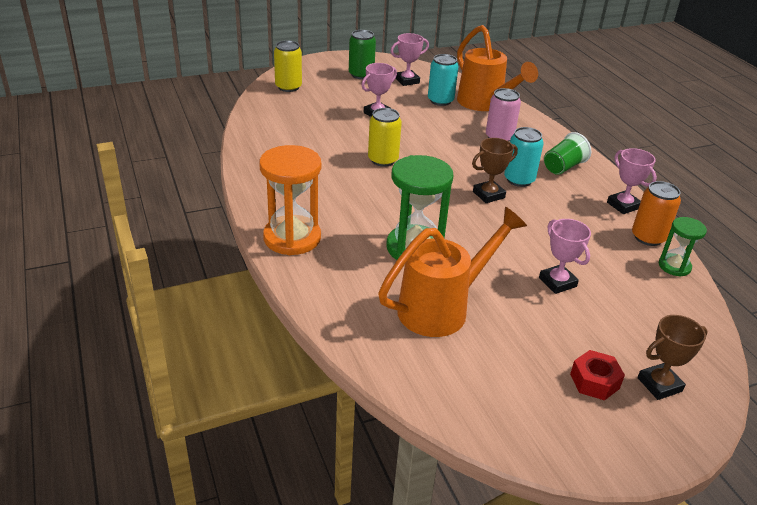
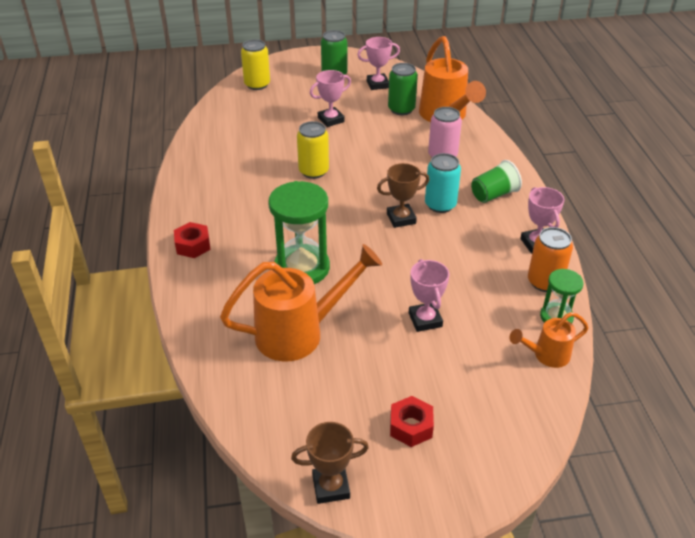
camera: 15 degrees right, 5 degrees up
orange hourglass [259,145,321,255] -> red nut [174,222,210,258]
turquoise can [428,54,459,106] -> green can [388,63,418,115]
brown trophy [637,315,708,400] -> brown trophy moved to [291,422,369,504]
none -> orange watering can [510,312,589,368]

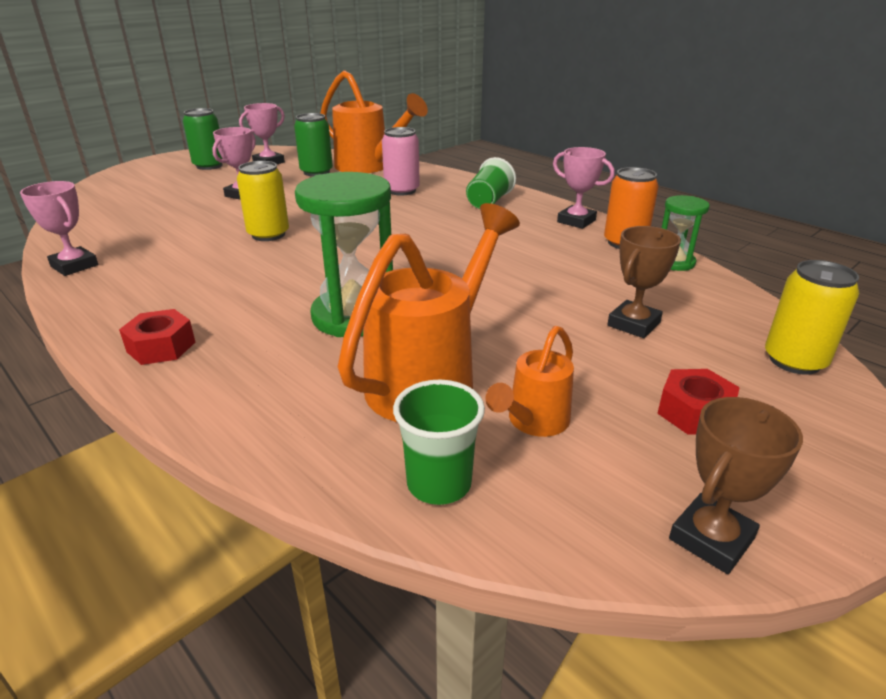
camera: 35 degrees left, 10 degrees down
yellow can [241,39,270,90] -> yellow can moved to [765,260,860,375]
brown trophy [377,163,429,228] -> brown trophy moved to [607,226,681,338]
pink trophy [409,259,449,332] -> pink trophy moved to [20,181,98,276]
turquoise can [425,153,461,213] -> none
orange watering can [510,312,589,368] -> orange watering can moved to [486,326,574,437]
none -> green cup [393,380,485,505]

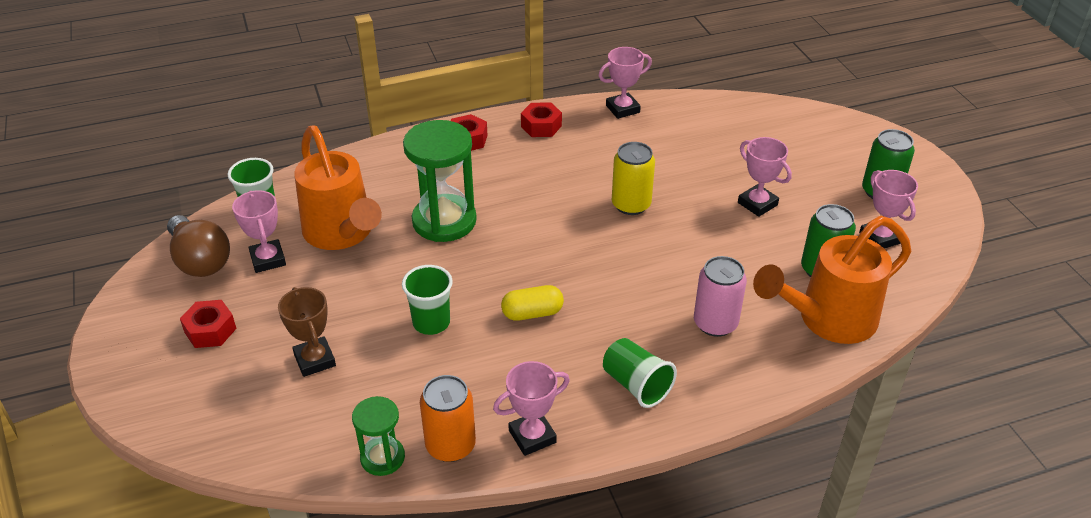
camera: 115 degrees right, 10 degrees up
orange watering can [486,326,574,437] -> pink trophy [232,190,286,273]
brown trophy [669,397,803,574] -> none
yellow can [765,260,860,375] -> none
none -> brown light bulb [167,215,230,277]
none -> green cup [402,265,453,335]
none -> yellow capsule [501,285,564,321]
none -> red nut [521,102,562,137]

